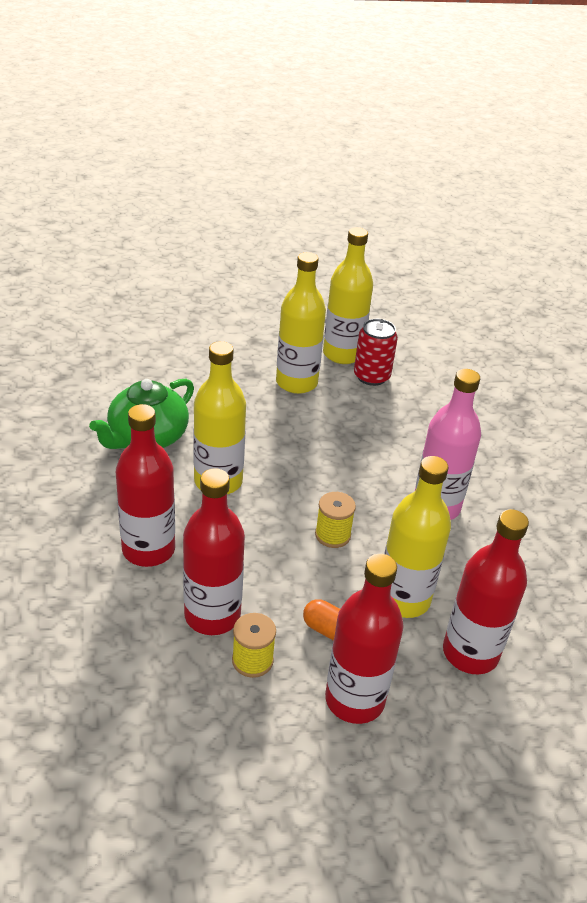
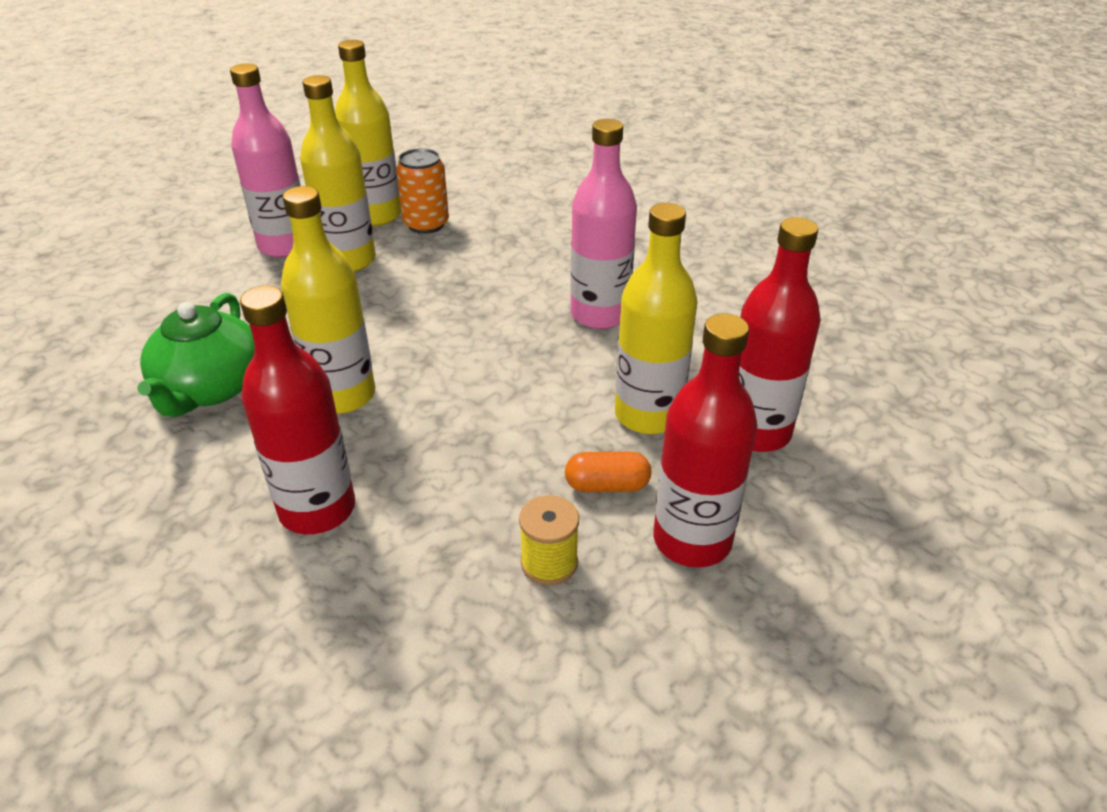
camera: 30 degrees left, 0 degrees up
red bottle [183,468,245,635] -> none
yellow spool [315,492,356,548] -> none
red can [354,319,398,386] -> orange can [396,148,449,234]
none -> pink bottle [230,63,301,258]

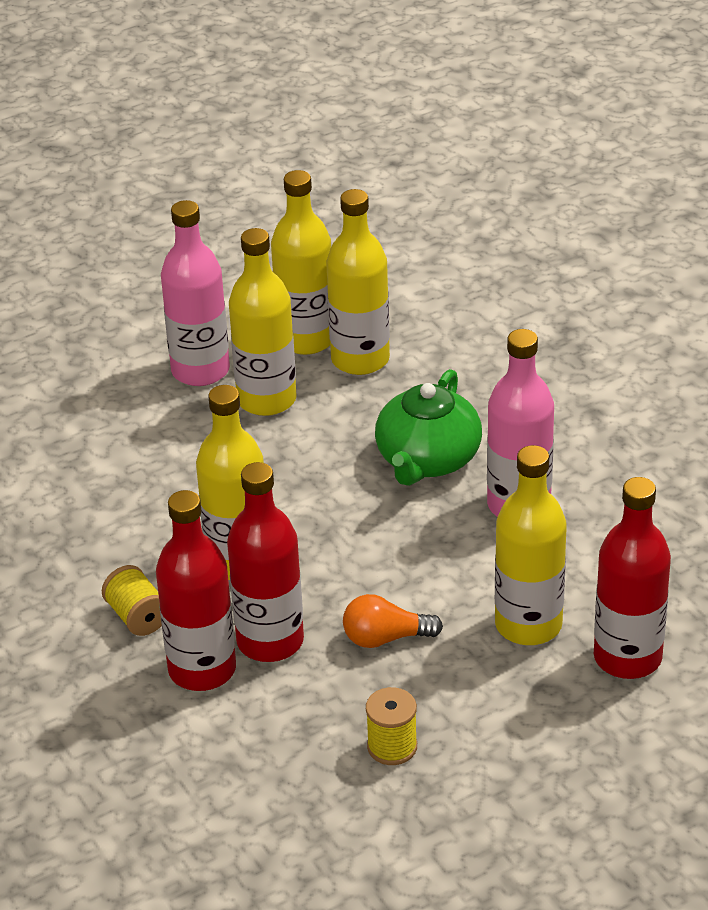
camera: 15 degrees right, 0 degrees up
green teapot [137,293,255,417] -> green teapot moved to [375,369,482,486]
orange can [396,148,449,234] -> yellow bottle [326,189,390,375]
orange capsule [565,452,651,492] -> none
red bottle [654,313,757,567] -> red bottle moved to [227,462,304,662]
none -> yellow spool [102,565,162,636]
none -> orange light bulb [343,594,443,648]

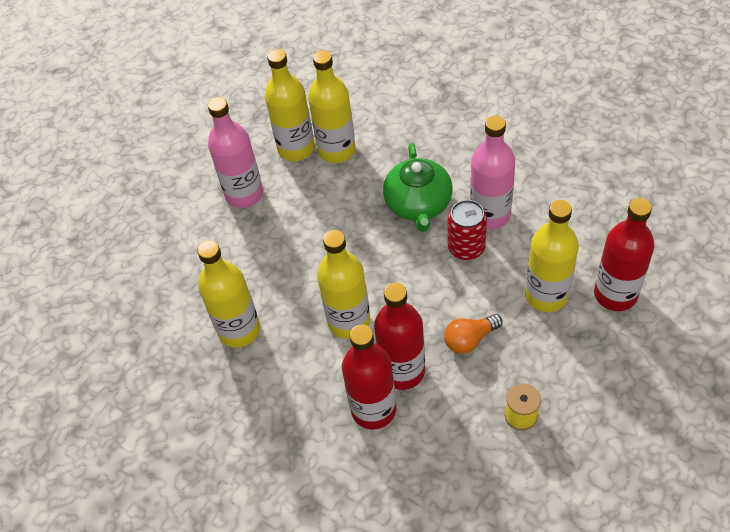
camera: 20 degrees left, 15 degrees up
yellow spool [102,565,162,636] -> none
yellow bottle [229,228,297,416] -> yellow bottle moved to [197,240,260,348]
none -> red can [448,200,487,260]

